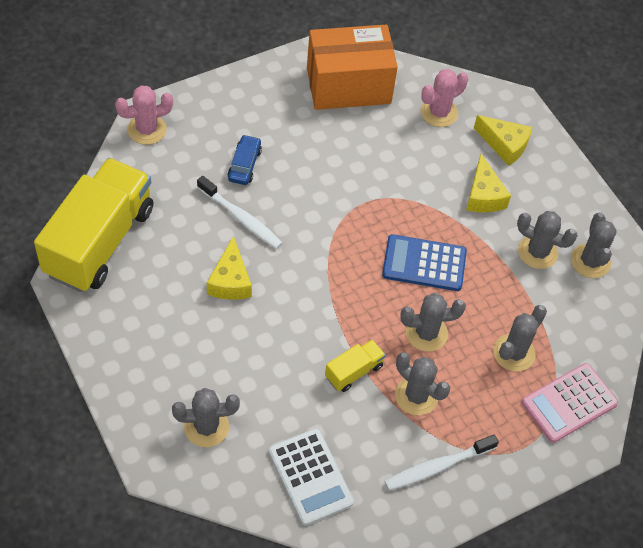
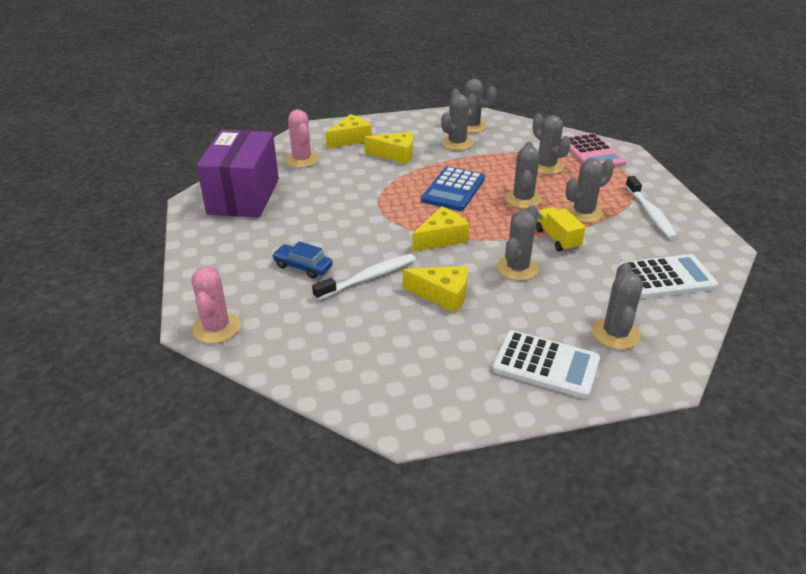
camera: 70 degrees left, 20 degrees down
yellow truck [34,158,153,292] -> none
orange box [307,25,398,110] -> purple box [196,130,279,217]
none -> yellow cheese [412,206,469,252]
none -> white calculator [492,330,600,399]
none -> grey cactus [497,205,539,281]

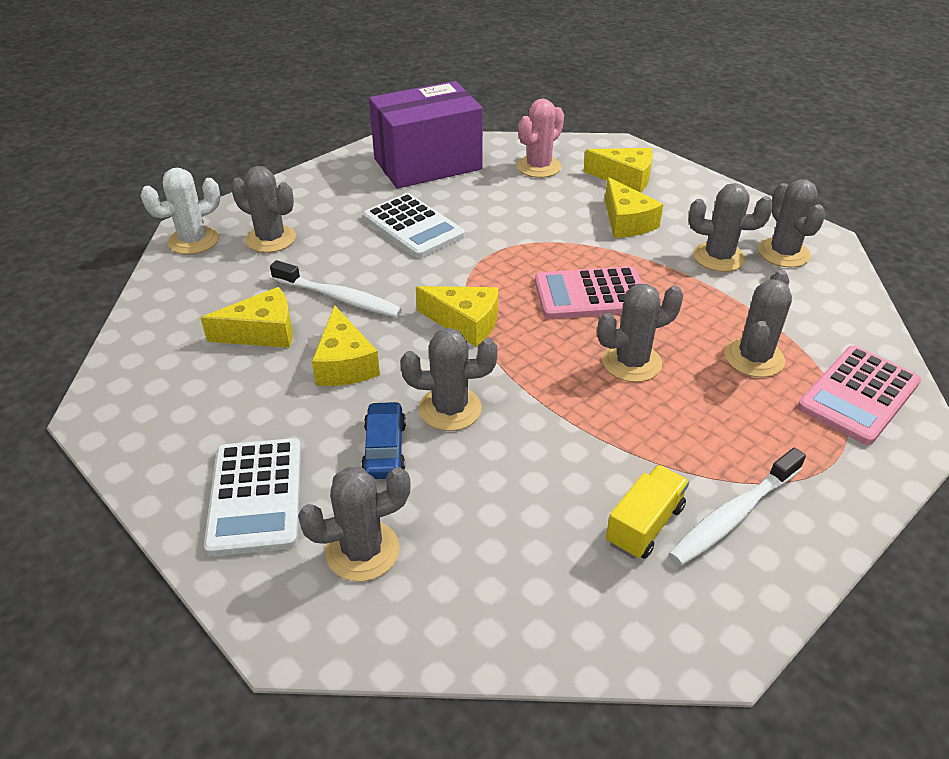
camera: 60 degrees right, 5 degrees up
pink cactus [191,266,240,344] -> white cactus [140,168,220,254]
blue car [272,241,333,279] -> blue car moved to [361,401,406,479]
blue calculator [421,166,485,211] -> pink calculator [535,266,642,319]
yellow truck [536,207,585,252] -> yellow truck moved to [606,465,689,559]
grey cactus [565,158,614,223] -> grey cactus moved to [231,166,296,253]
white calculator [619,254,718,298] -> white calculator moved to [363,193,465,258]
none -> yellow cheese [201,287,293,348]

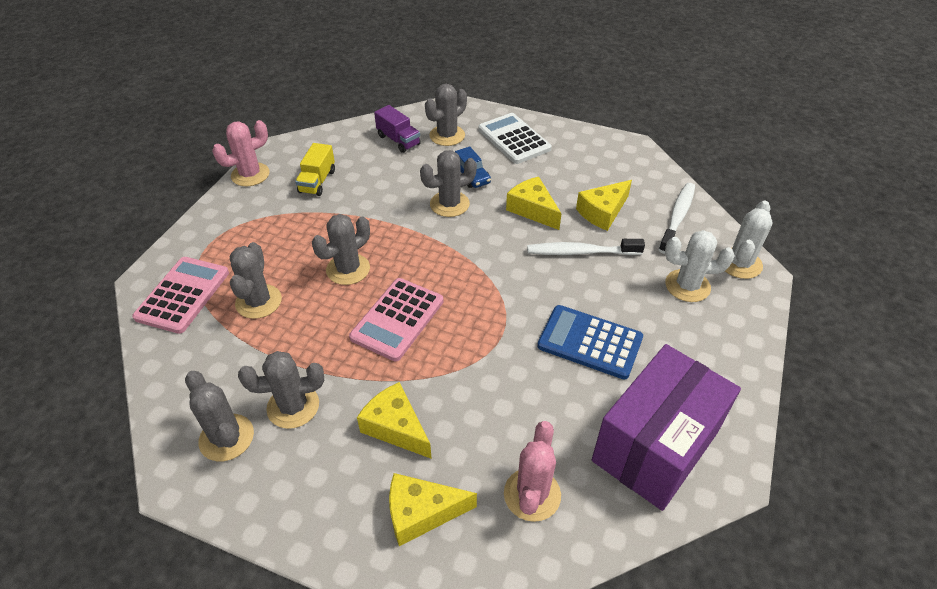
camera: 155 degrees right, 5 degrees up
grey cactus [231,166,296,253] -> white cactus [665,230,735,302]
white calculator [363,193,465,258] -> blue calculator [537,305,643,379]
yellow cheese [416,286,499,347] -> none
pink calculator [535,266,642,319] -> pink calculator turned 150 degrees clockwise [349,278,444,361]
white toothbrush [669,447,806,566] -> white toothbrush moved to [659,183,695,254]
none -> pink cactus [212,120,270,186]
none -> purple truck [374,105,421,153]

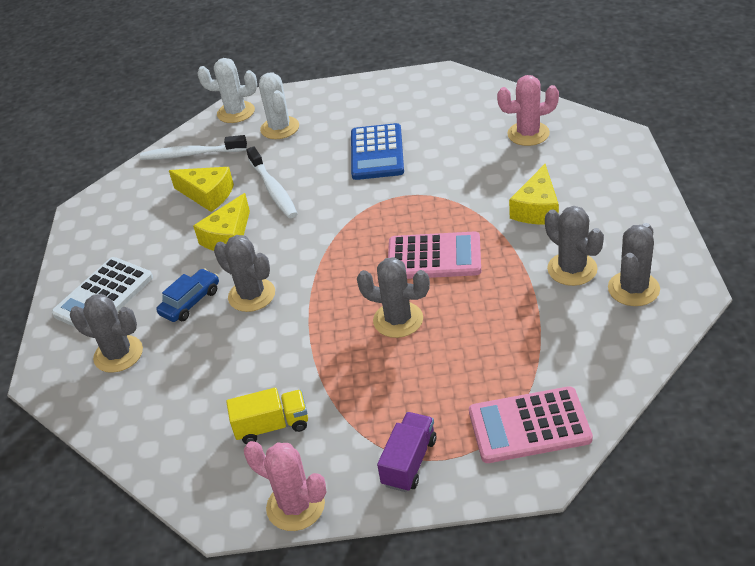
camera: 110 degrees left, 5 degrees down
grey cactus [230,242,282,319] -> none
purple truck [374,105,421,153] -> purple truck moved to [377,412,436,492]
yellow cheese [389,473,477,546] -> none
purple box [592,344,741,511] -> none

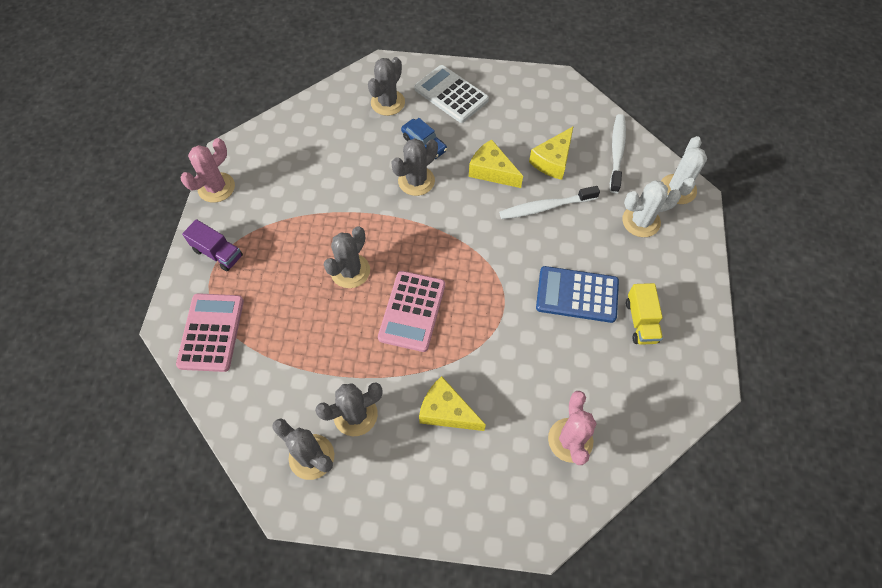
camera: 95 degrees right, 20 degrees up
yellow truck [226,388,308,444] -> yellow truck moved to [626,283,663,345]

